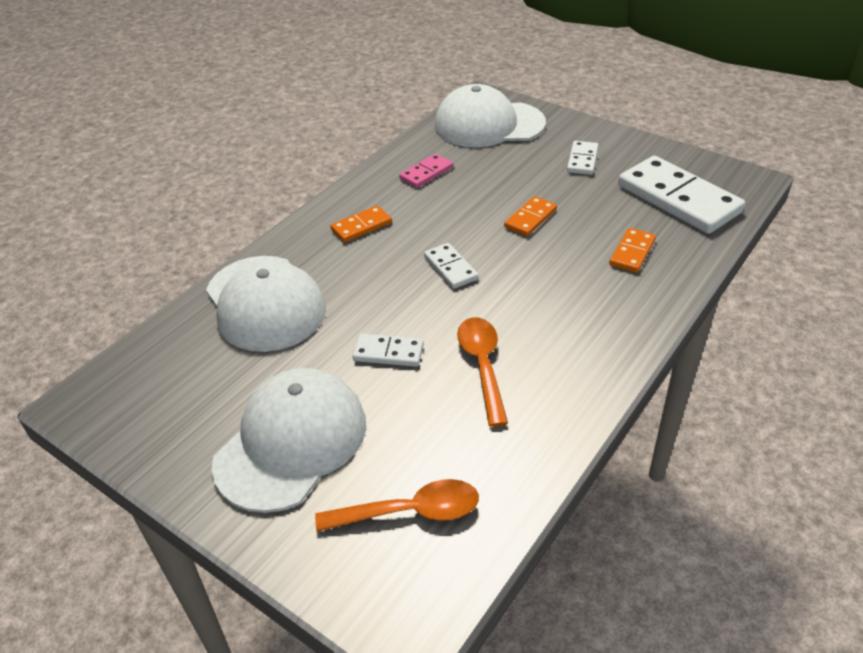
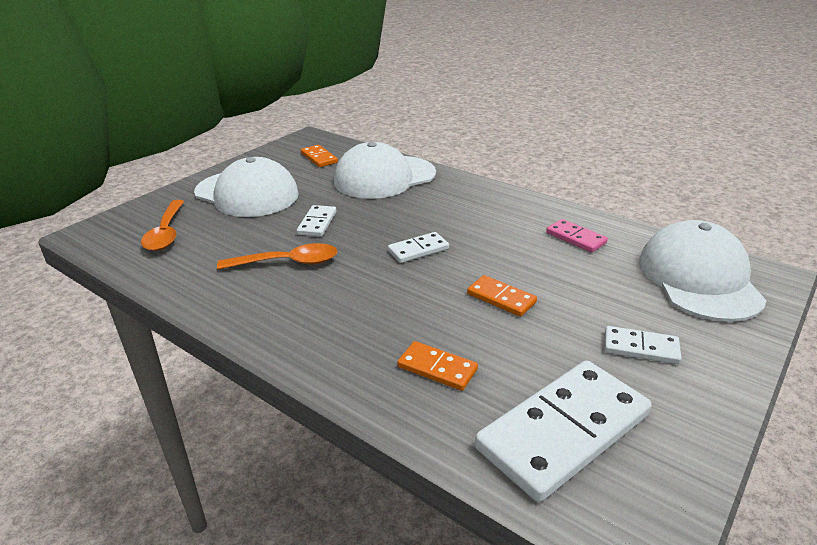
camera: 90 degrees right, 10 degrees down
orange domino [330,206,392,243] -> orange domino moved to [301,145,338,167]

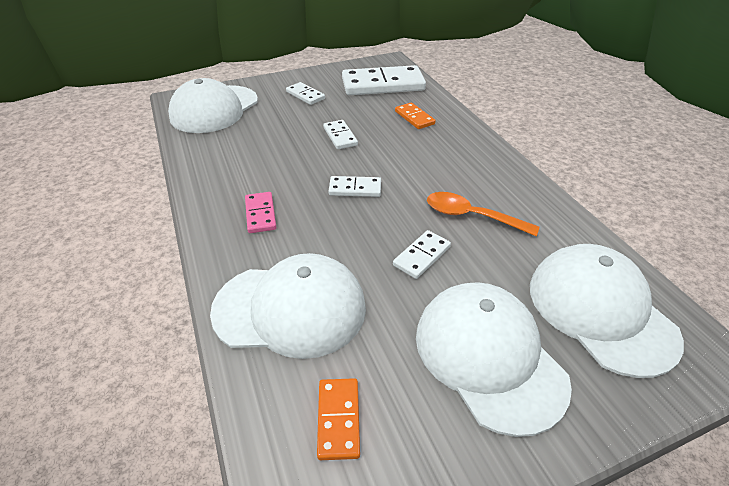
camera: 150 degrees left, 10 degrees up
orange spoon [141,200,184,251] -> white cap [530,244,684,378]
orange domino [467,275,537,317] -> white domino [323,120,358,149]
pink domino [546,219,608,253] -> pink domino moved to [245,192,276,233]

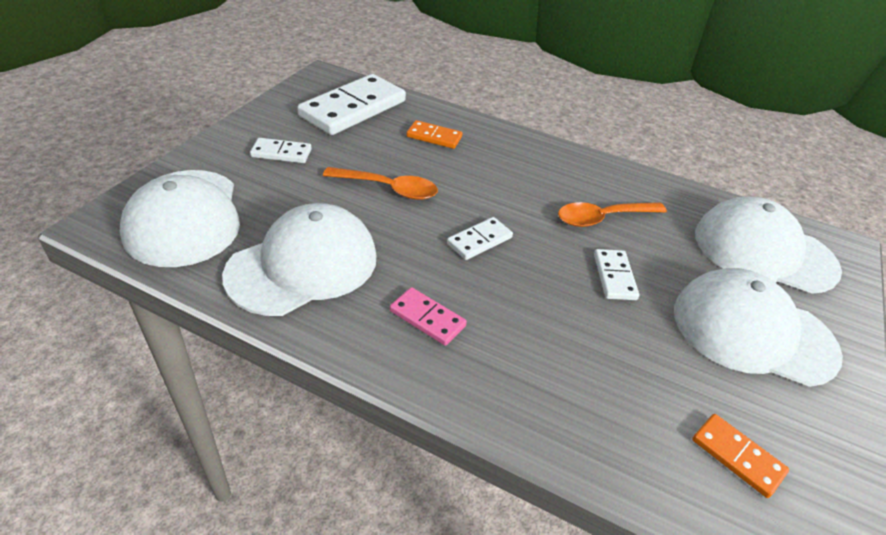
camera: 45 degrees left, 0 degrees up
white cap [210,253,366,359] -> white cap moved to [222,203,377,316]
white domino [323,120,358,149] -> orange spoon [323,167,438,200]

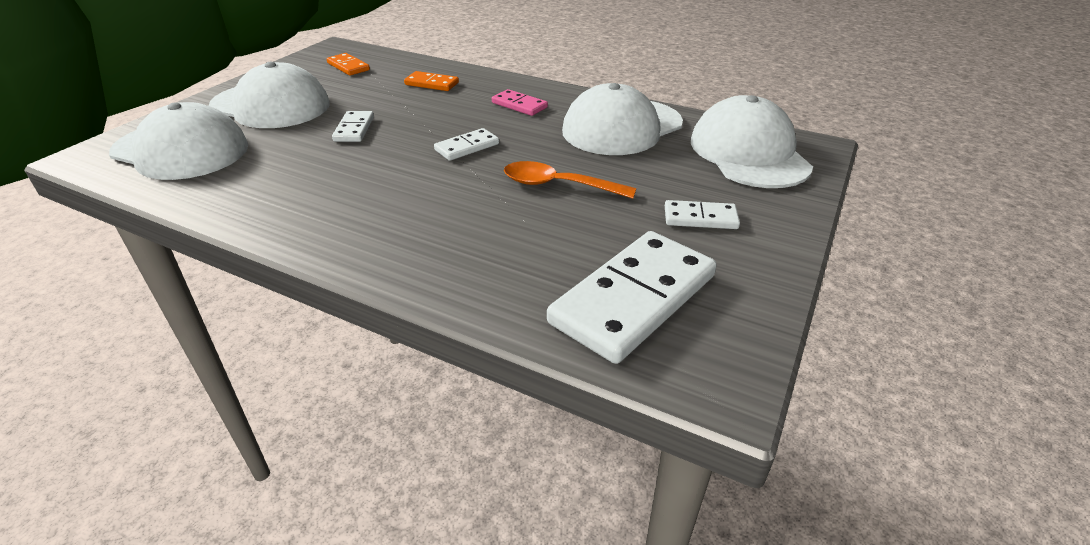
camera: 175 degrees left, 5 degrees down
orange domino [407,120,462,149] -> orange domino moved to [404,71,459,91]
orange spoon [558,202,667,227] -> none

